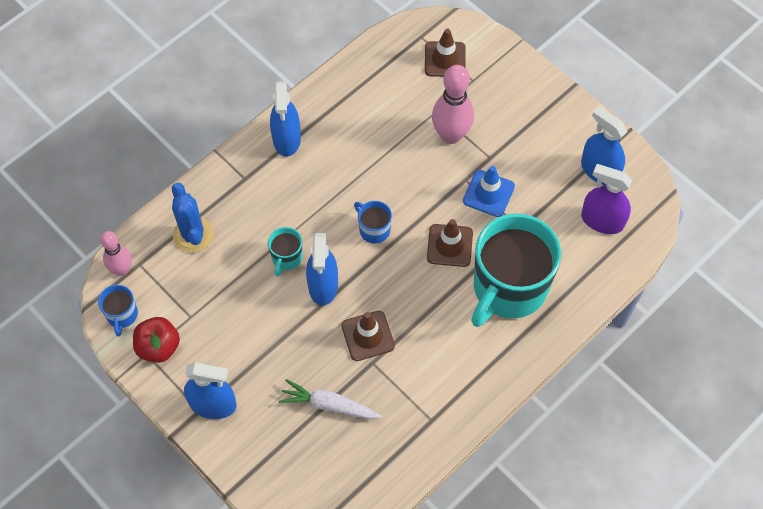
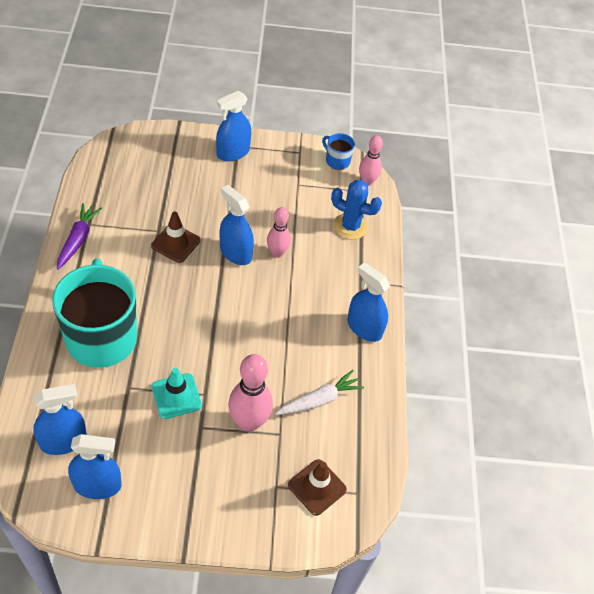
camera: 130 degrees right, 10 degrees down
red apple [133,317,180,363] -> none
turquoise mug [268,227,303,276] -> pink bowling pin [267,207,291,258]
white carrot [279,379,382,419] -> white carrot moved to [275,370,364,415]
blue mug [354,201,392,244] -> none
brown traffic cone [427,219,473,267] -> none
blue traffic cone [463,166,515,217] -> turquoise traffic cone [151,368,202,419]
purple spray bottle [581,164,632,234] -> blue spray bottle [33,384,87,455]
none -> purple carrot [57,203,102,270]

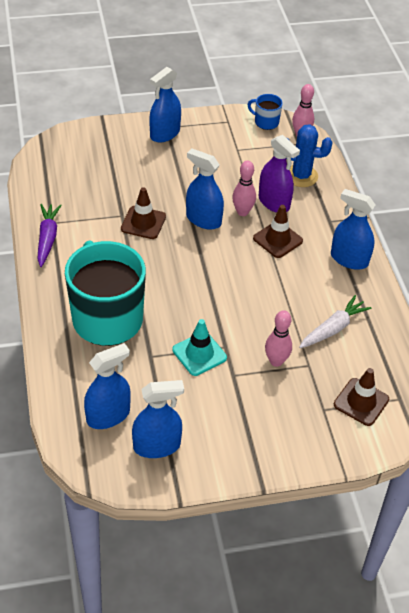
camera: 10 degrees left, 5 degrees down
pink bowling pin [228,354,273,432] -> pink bowling pin [265,310,292,367], size x0.63
none -> brown traffic cone [253,205,303,258]
none -> purple spray bottle [259,135,300,213]

